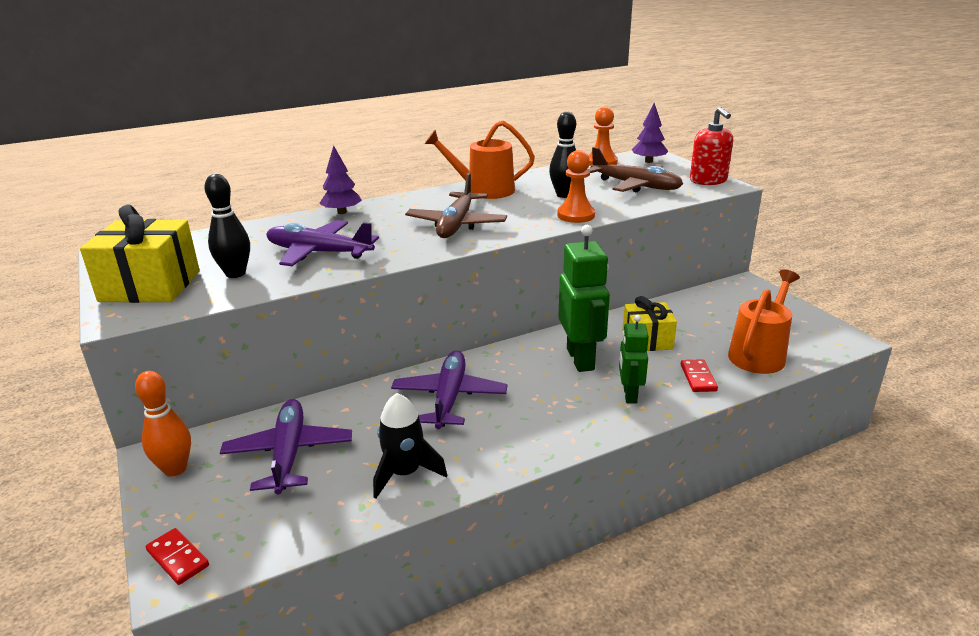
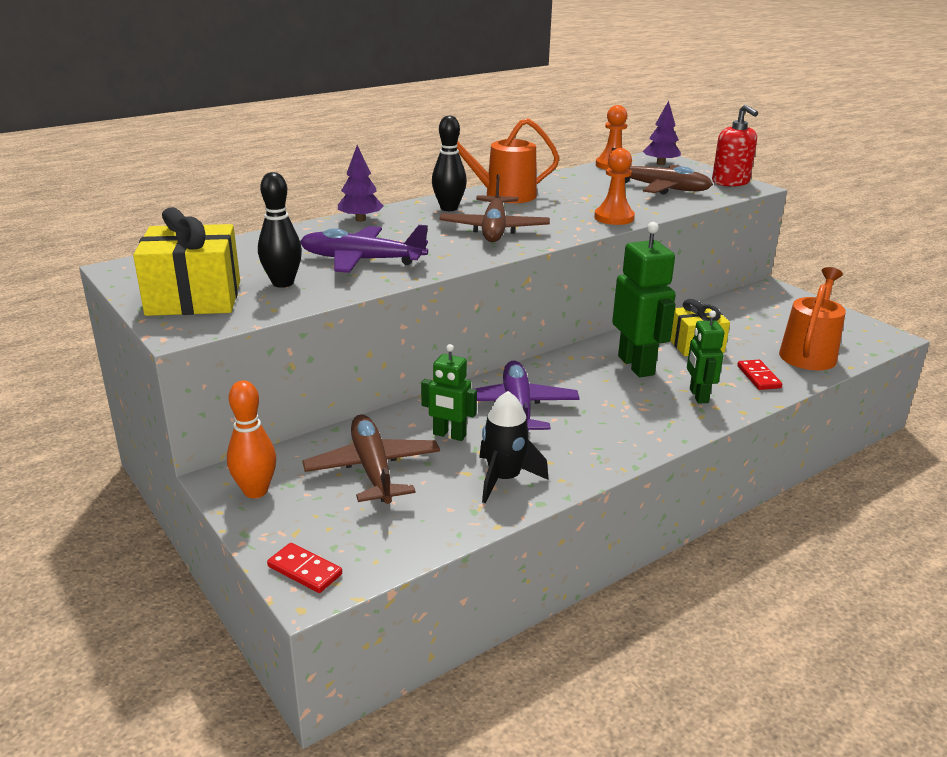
camera: 10 degrees left, 0 degrees up
purple plane [220,399,352,494] -> brown plane [302,414,440,504]
black bowling pin [549,112,576,198] -> black bowling pin moved to [432,115,467,211]
none -> green robot [421,344,477,441]

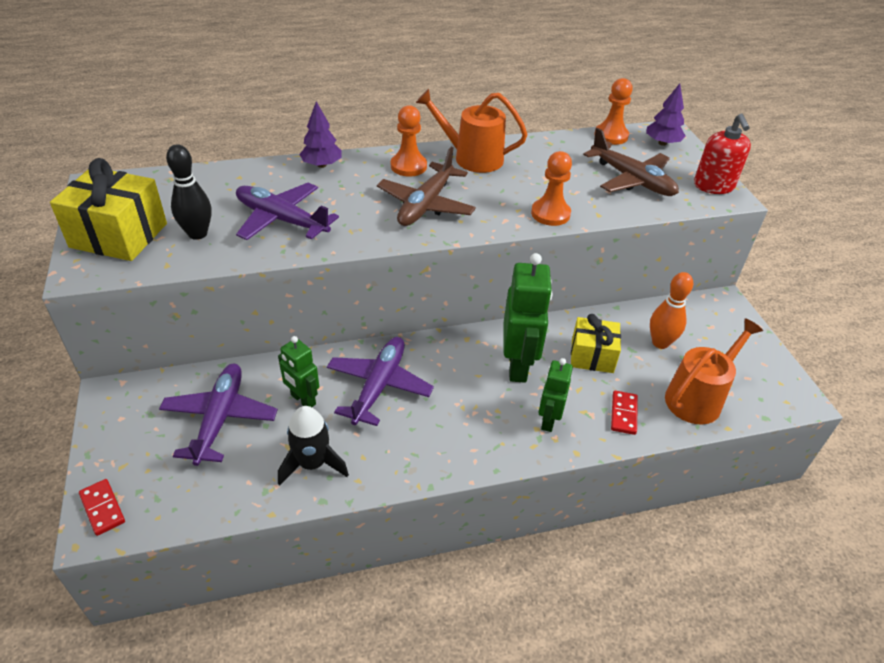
camera: 20 degrees right, 15 degrees up
orange bowling pin [227,380,276,498] -> orange bowling pin moved to [650,272,693,349]
brown plane [302,414,440,504] -> purple plane [159,364,278,466]
black bowling pin [432,115,467,211] -> orange pawn [391,105,427,177]

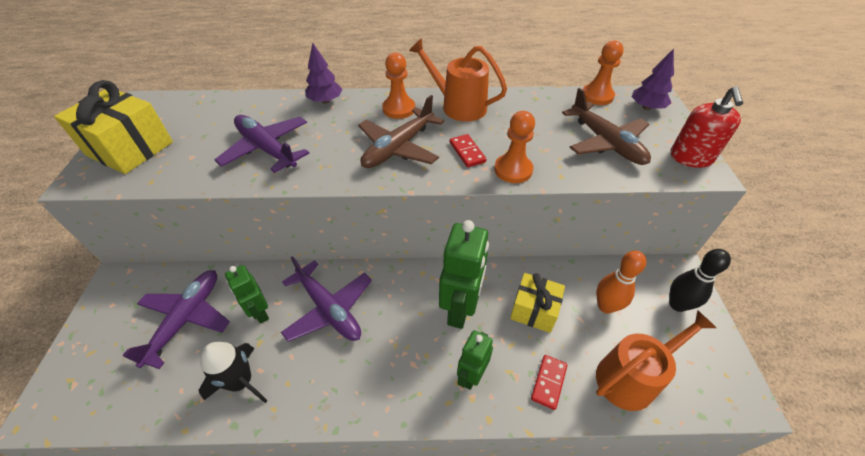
camera: 15 degrees right, 5 degrees up
red domino [79,479,125,536] -> red domino moved to [450,134,486,167]
black bowling pin [166,144,212,240] -> black bowling pin moved to [669,249,731,312]
purple plane [327,337,434,426] -> purple plane turned 105 degrees clockwise [281,256,372,342]

